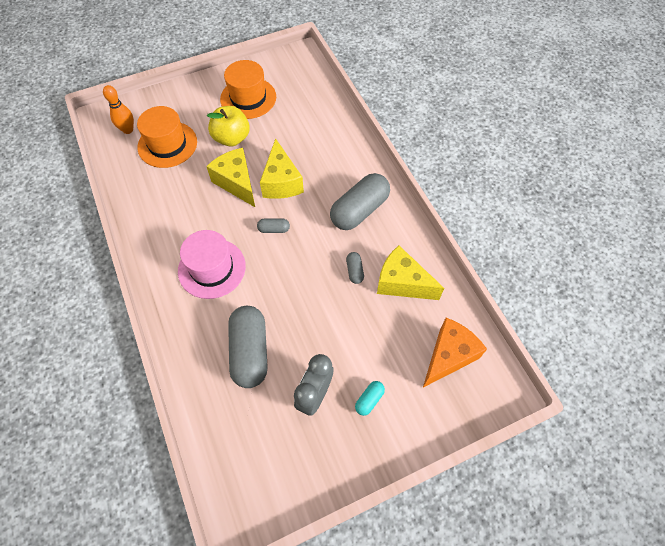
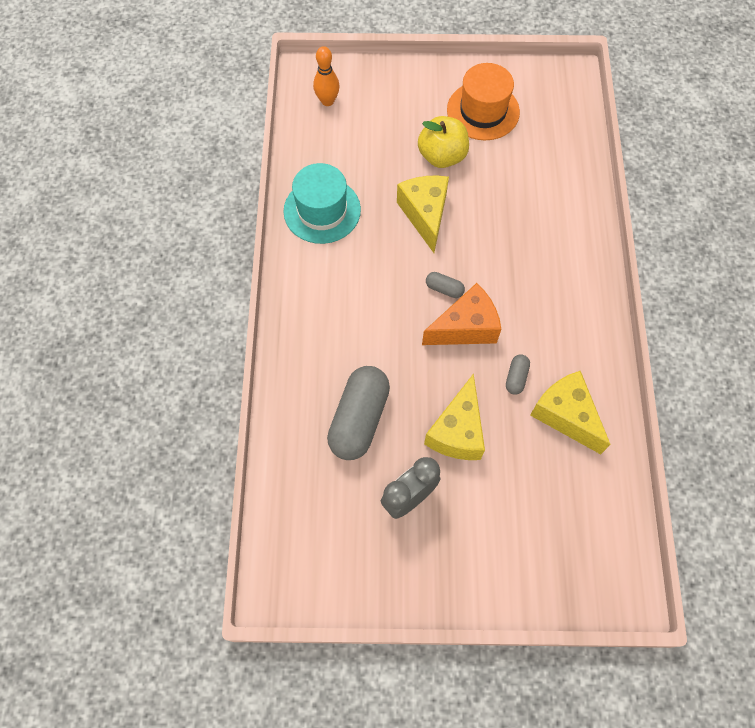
camera: 25 degrees right, 5 degrees up
orange hat [137,106,197,168] -> none
pink hat [178,230,246,299] -> none
yellow cheese [260,138,304,199] -> yellow cheese moved to [424,373,485,460]
grey capsule [330,173,390,230] -> none
turquoise capsule [355,381,385,416] -> none
orange cheese [423,318,487,388] -> orange cheese moved to [422,283,502,345]
none -> turquoise hat [284,163,361,244]

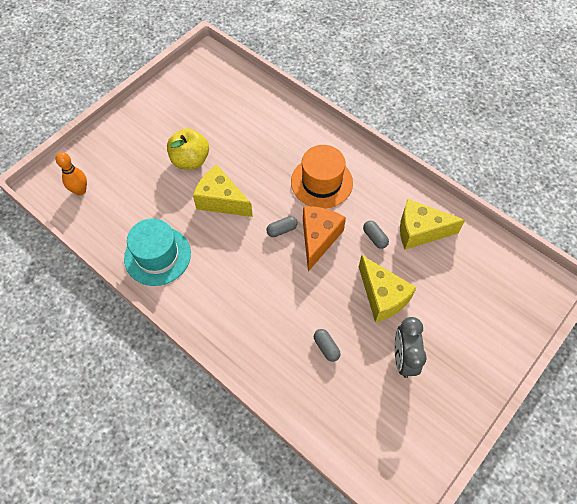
camera: 50 degrees left, 5 degrees down
grey capsule [327,366,390,460] -> grey capsule [314,329,341,362], size x0.44
orange hat [447,63,520,140] -> orange hat moved to [291,145,353,209]

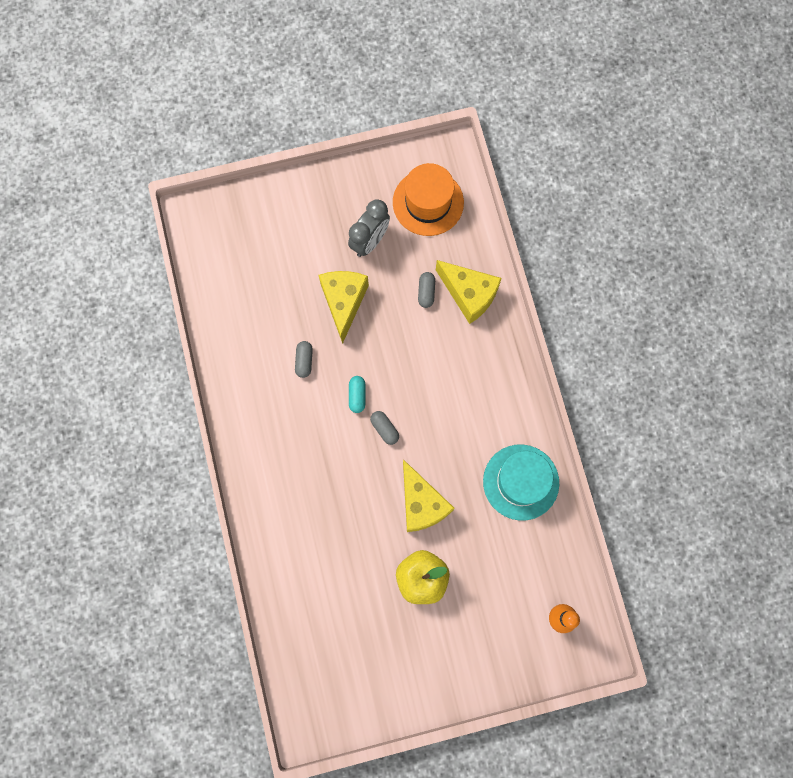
camera: 145 degrees left, 15 degrees up
grey capsule [266,216,298,237] -> grey capsule turned 45 degrees clockwise [370,411,399,445]
orange hat [291,145,353,209] -> orange hat moved to [393,163,464,236]
orange cheese [303,206,346,272] -> turquoise capsule [349,376,365,413]
yellow cheese [400,199,465,250] -> yellow cheese moved to [436,260,502,324]

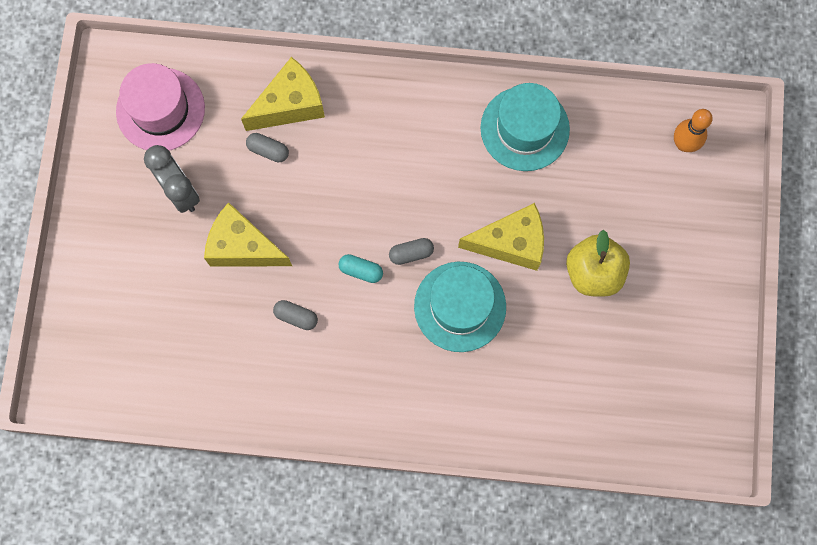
camera: 70 degrees left, 0 degrees up
orange hat [393,163,464,236] -> pink hat [116,63,205,151]
none -> turquoise hat [414,262,506,352]

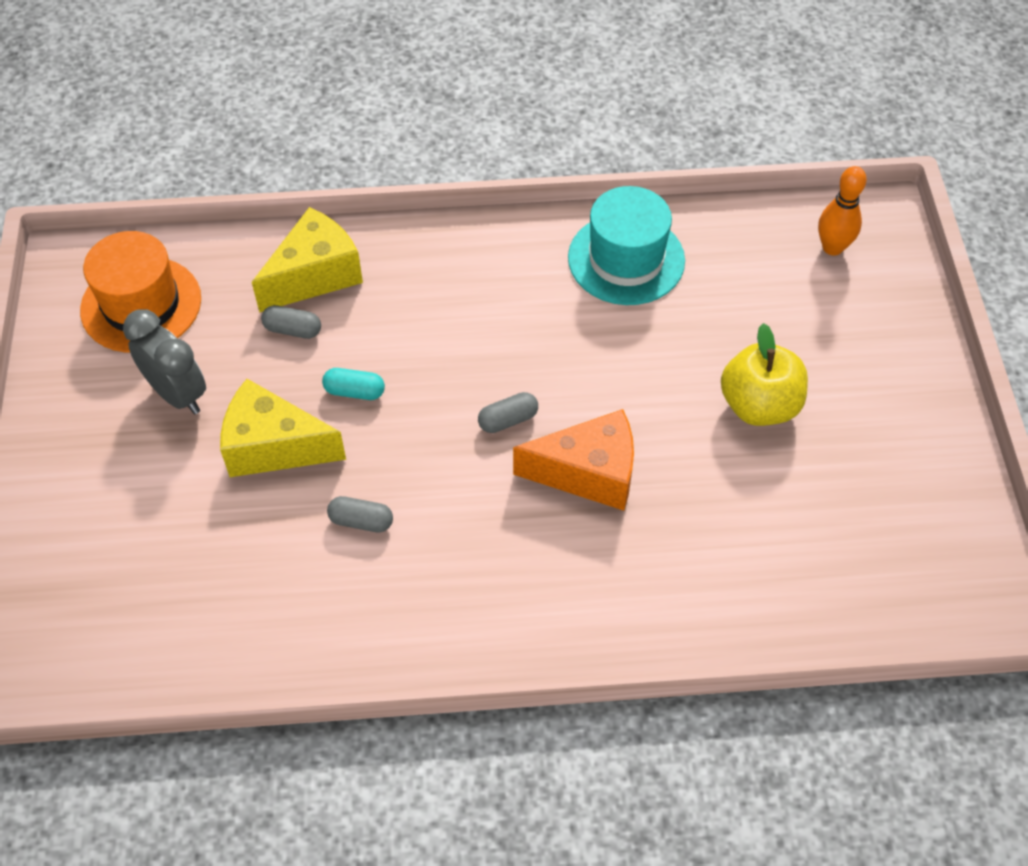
camera: 10 degrees left, 20 degrees down
pink hat [116,63,205,151] -> orange hat [80,231,201,353]
turquoise capsule [338,254,383,283] -> turquoise capsule moved to [322,368,385,400]
turquoise hat [414,262,506,352] -> orange cheese [513,409,634,511]
yellow cheese [458,203,544,271] -> none

